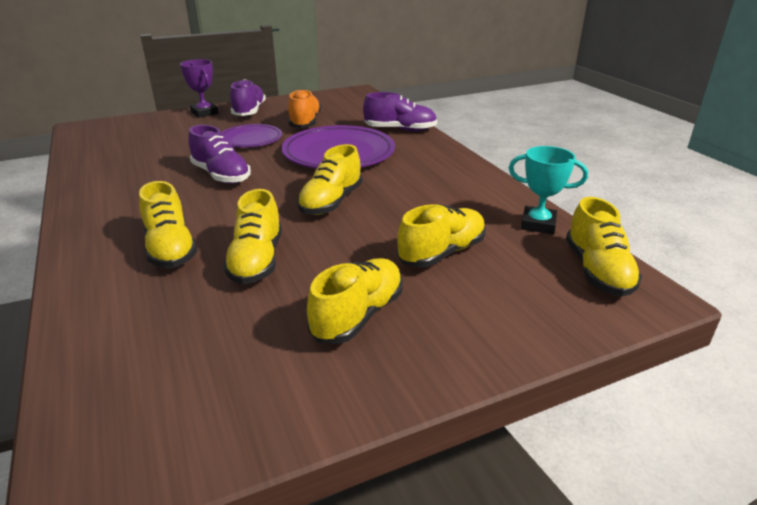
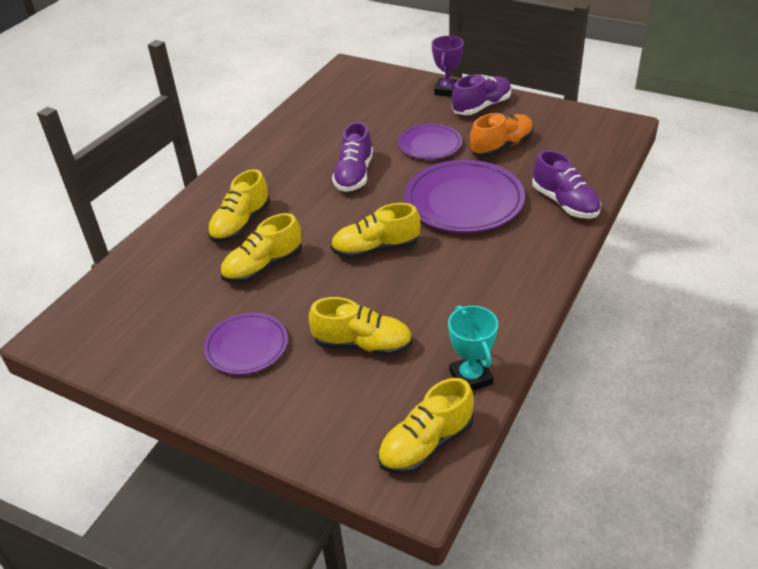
camera: 55 degrees right, 10 degrees up
yellow shoe [307,258,403,344] -> purple plate [204,312,288,375]

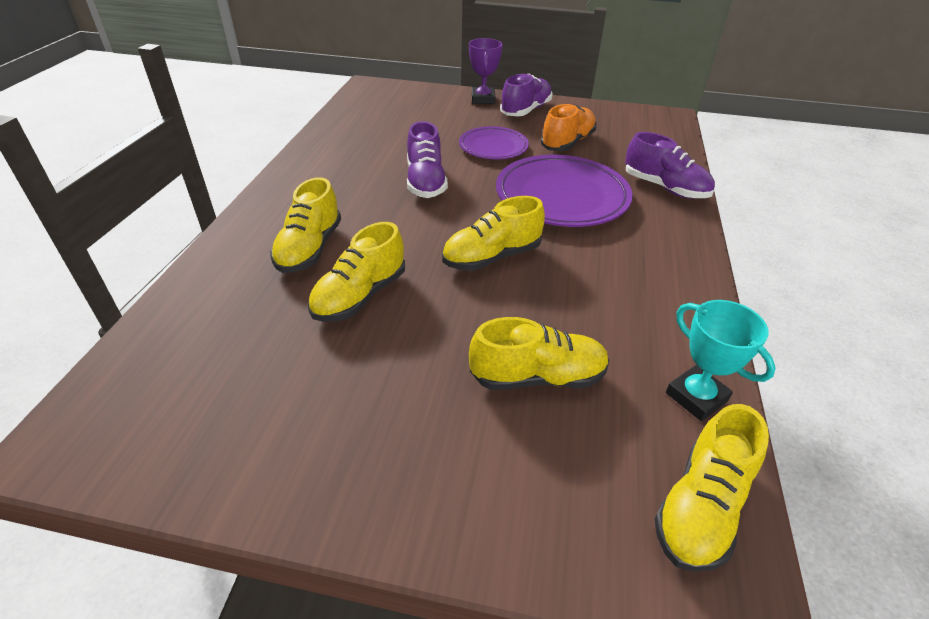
camera: 20 degrees left, 0 degrees up
purple plate [204,312,288,375] -> none

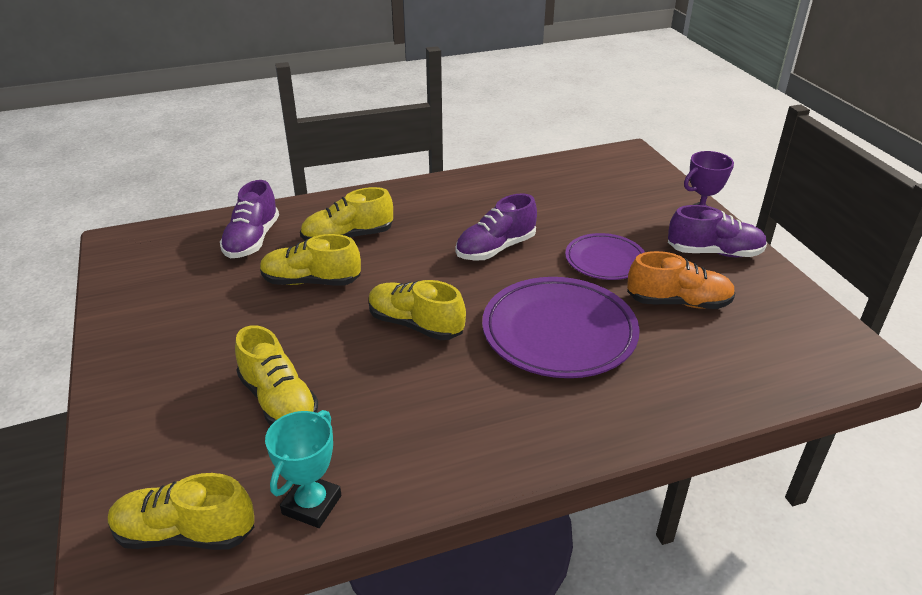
camera: 60 degrees right, 5 degrees down
purple shoe [625,132,715,199] -> purple shoe moved to [220,180,279,258]

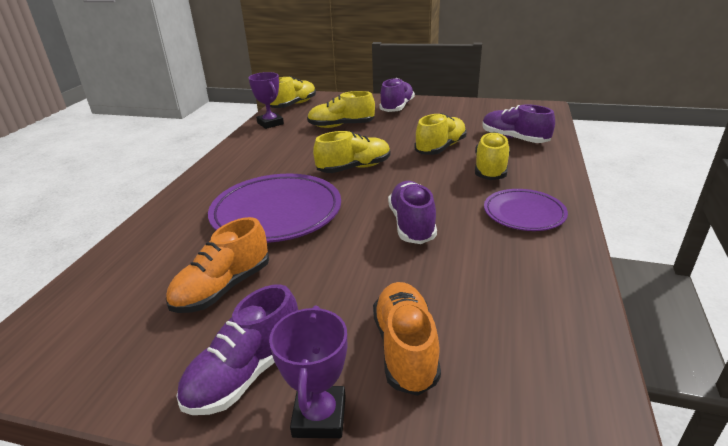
camera: 125 degrees right, 5 degrees down
turquoise trophy [265,410,341,528] -> purple trophy [248,72,284,129]
purple plate [565,233,645,280] -> purple plate moved to [484,189,568,231]
none -> orange shoe [373,282,441,396]
none -> purple shoe [379,78,415,112]

